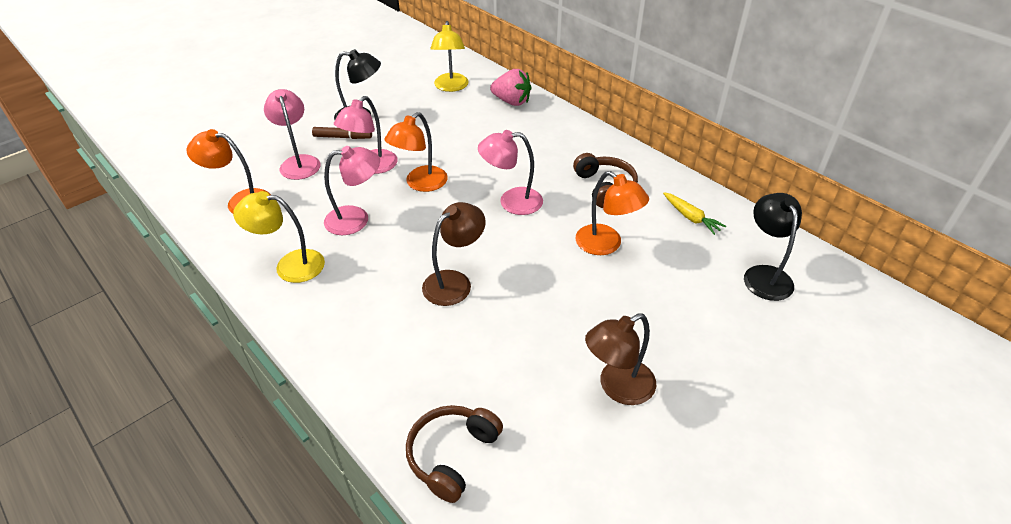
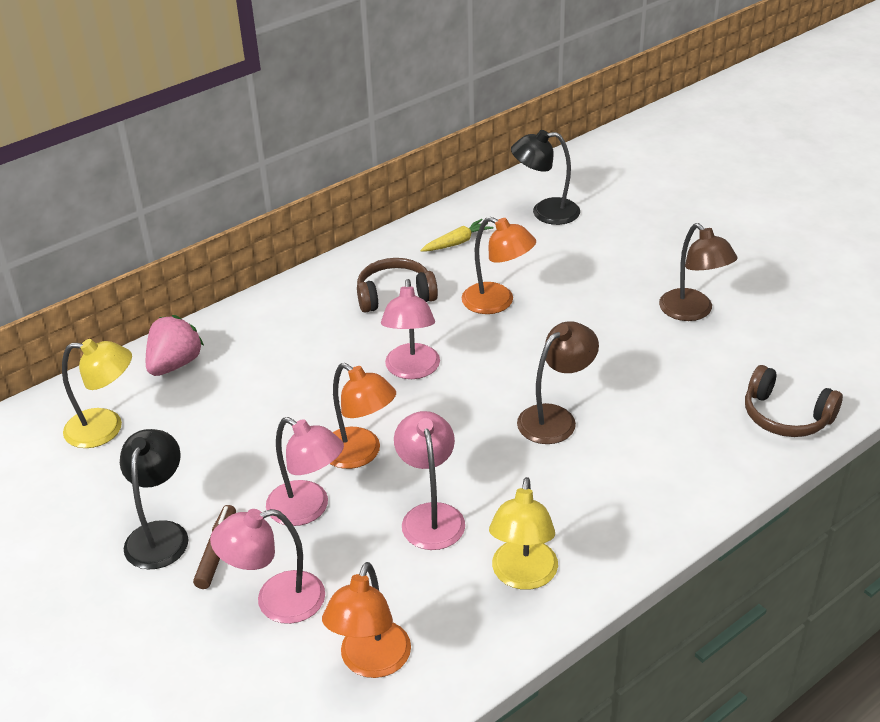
camera: 85 degrees left, 5 degrees down
brown lamp [422,202,486,306] -> brown lamp turned 90 degrees clockwise [517,321,599,444]
orange lamp [576,171,649,255] -> orange lamp turned 75 degrees clockwise [462,217,536,314]

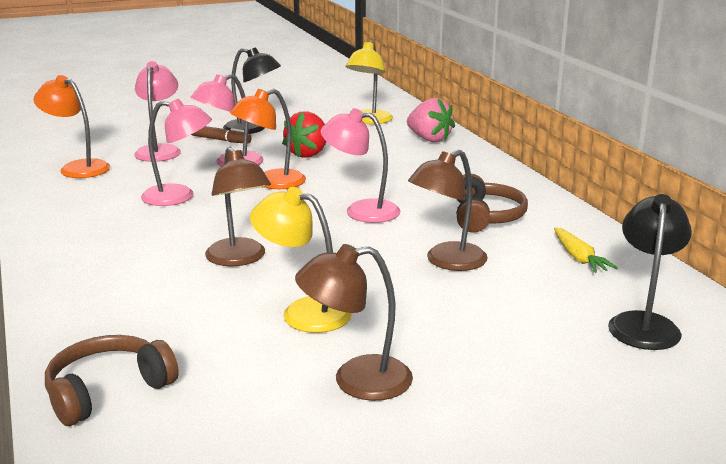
camera: 105 degrees right, 15 degrees down
orange lamp [462,217,536,314] -> brown lamp [408,150,488,271]
yellow lamp [489,477,558,590] -> yellow lamp moved to [250,187,352,333]
none -> red strawberry [282,111,326,158]

